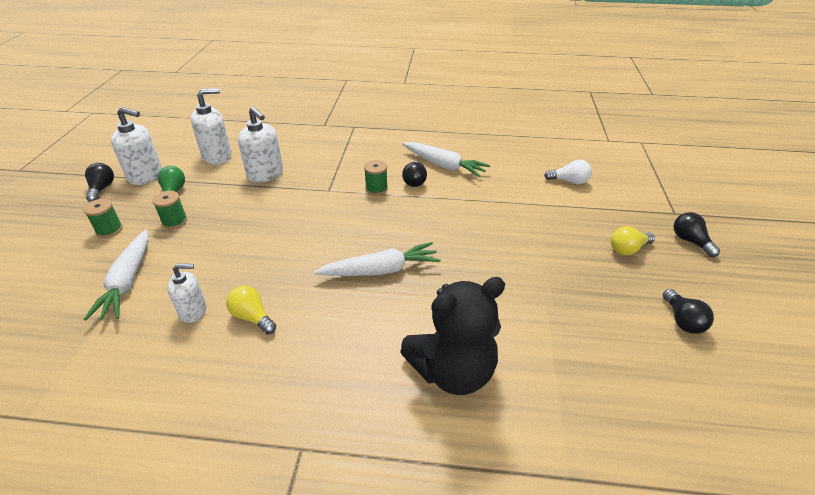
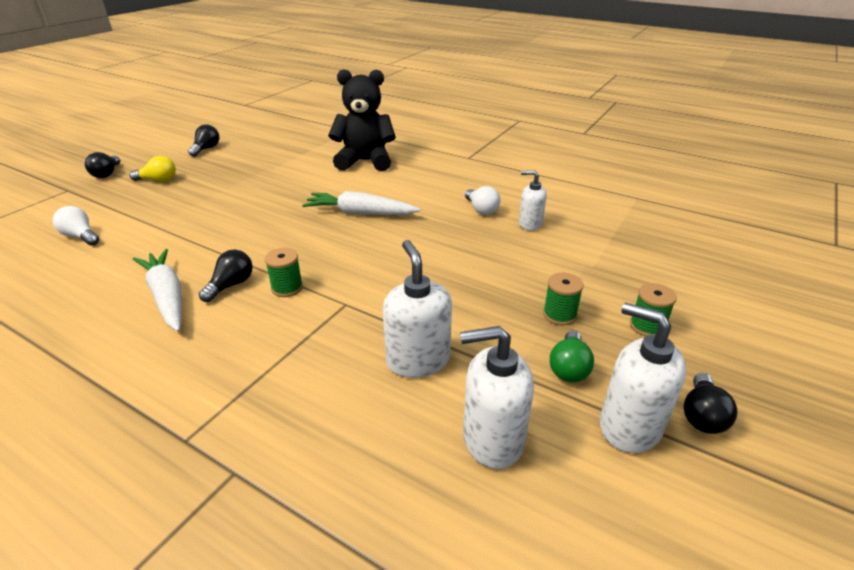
camera: 155 degrees left, 5 degrees down
white carrot [84,229,149,321] -> none
yellow light bulb [226,286,276,334] -> white light bulb [465,186,500,215]

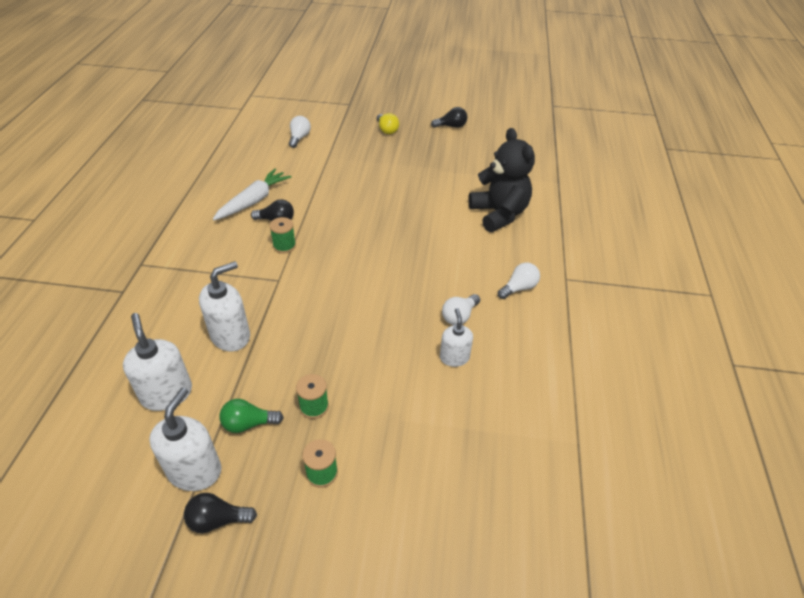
camera: 65 degrees right, 10 degrees up
black light bulb [85,152,120,178] -> none
white carrot [302,191,421,215] -> none
none -> white light bulb [498,263,540,299]

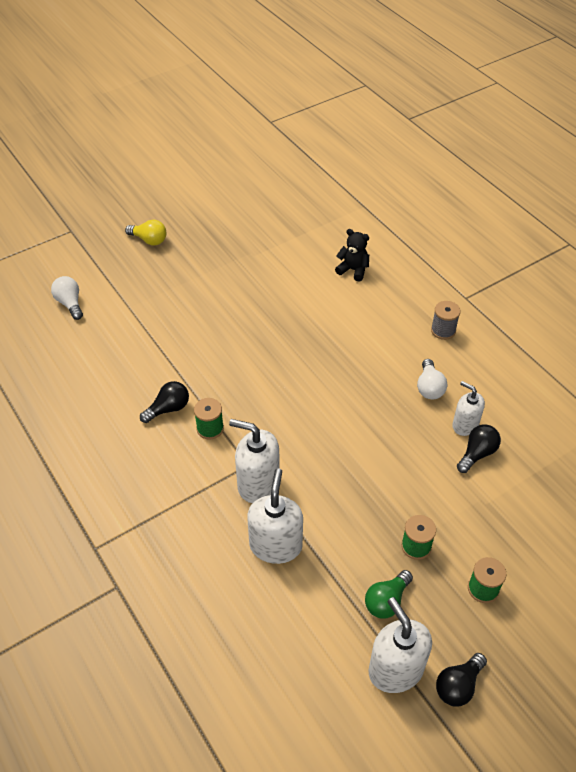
camera: 40 degrees left, 5 degrees up
white soap dispenser [123,313,192,411] -> white soap dispenser moved to [229,419,280,503]
white carrot [213,169,292,220] -> none
black light bulb [431,107,467,128] -> black light bulb moved to [457,424,501,473]
black teddy bear [468,128,535,232] -> black teddy bear [335,229,369,282], size x0.49
white light bulb [498,263,540,299] -> grey spool [431,301,460,340]

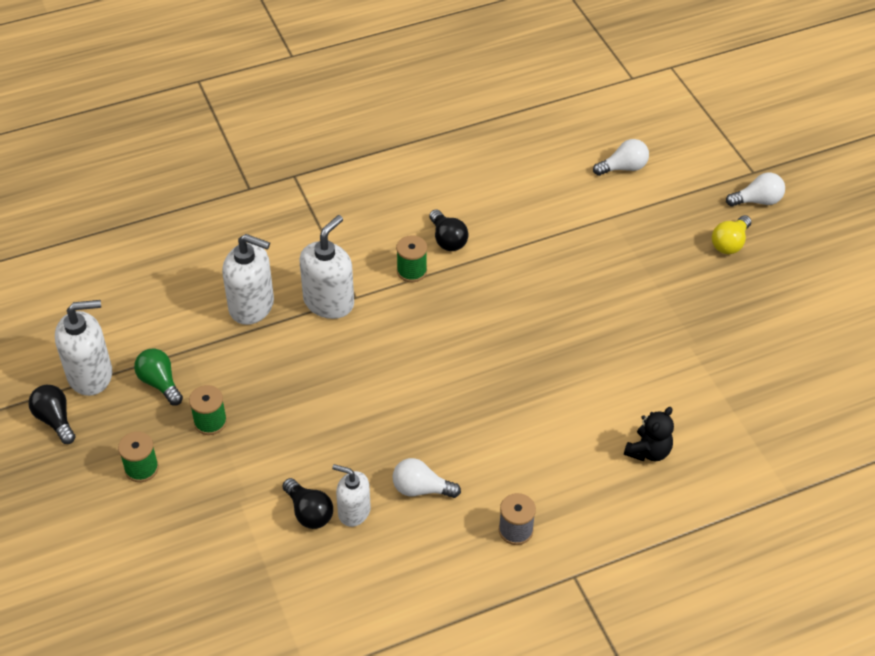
camera: 100 degrees right, 0 degrees up
white soap dispenser [452,381,485,436] -> white soap dispenser turned 120 degrees counterclockwise [332,464,371,527]
none -> white light bulb [726,173,785,207]

